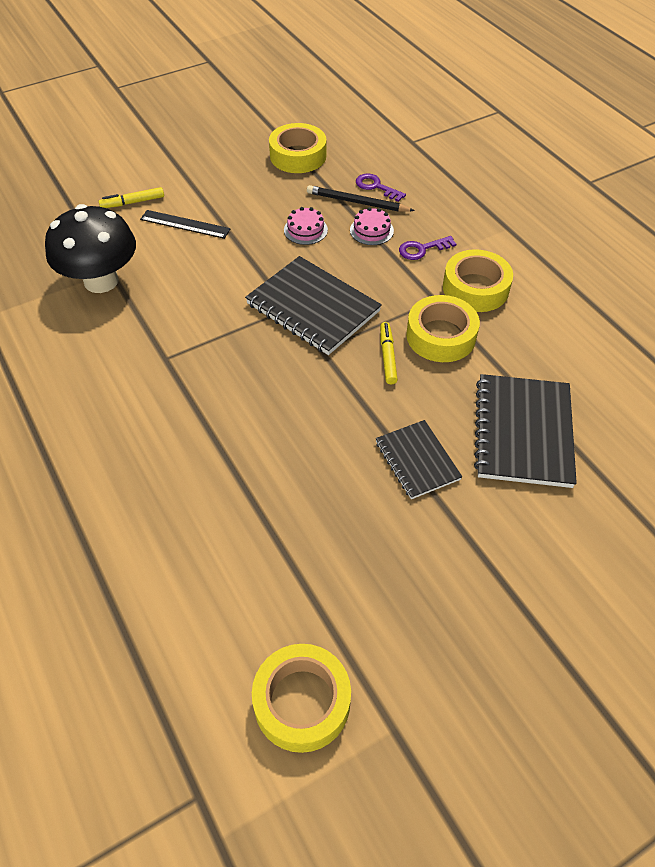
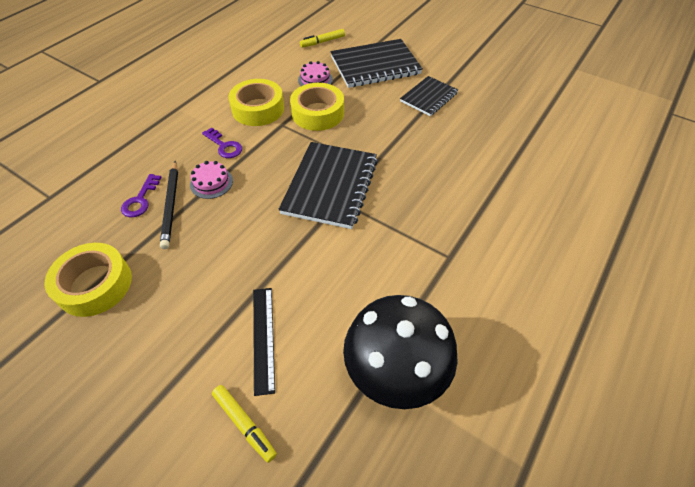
camera: 115 degrees left, 0 degrees up
yellow tape [252,644,351,753] -> none
pink cake [284,207,328,245] -> pink cake moved to [298,61,333,86]
yellow marker [380,322,398,384] -> yellow marker moved to [300,29,345,47]

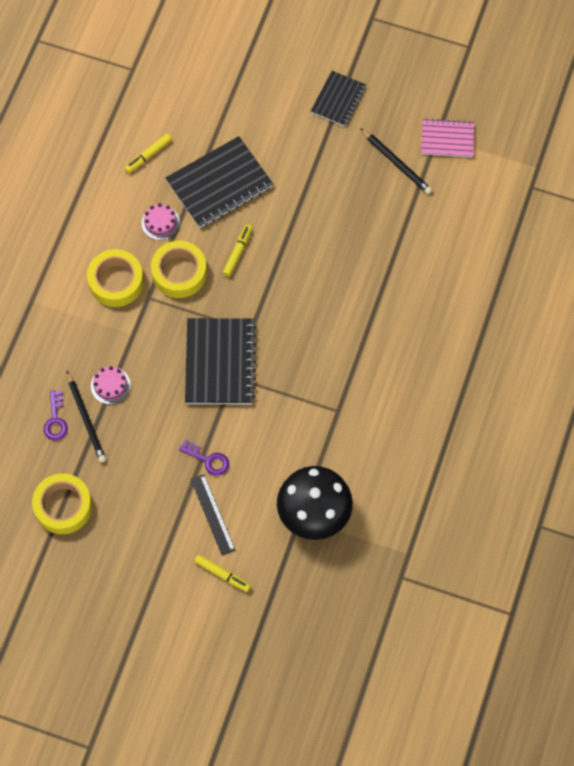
camera: 15 degrees left, 15 degrees up
purple key [202,127,242,158] -> purple key moved to [179,440,229,476]
black notebook [400,76,458,116] -> black notebook moved to [311,71,366,126]
none -> yellow marker [223,225,252,277]
none -> black pencil [360,128,432,194]
none -> pink notebook [421,118,474,157]

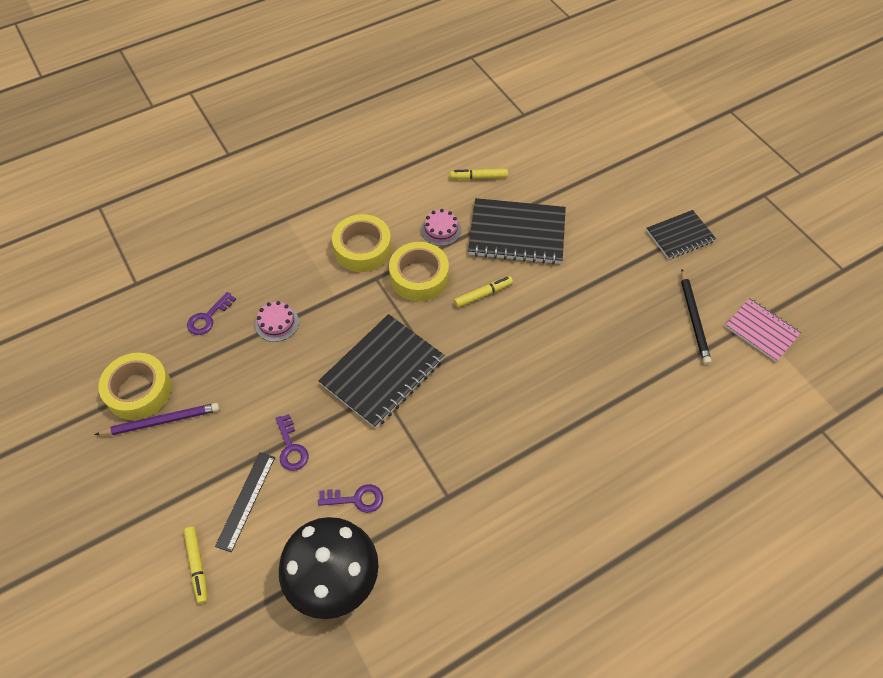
camera: 40 degrees right, 10 degrees down
black pencil [67,371,106,463] -> none
none -> purple pencil [95,403,220,435]
none -> purple key [318,484,383,513]

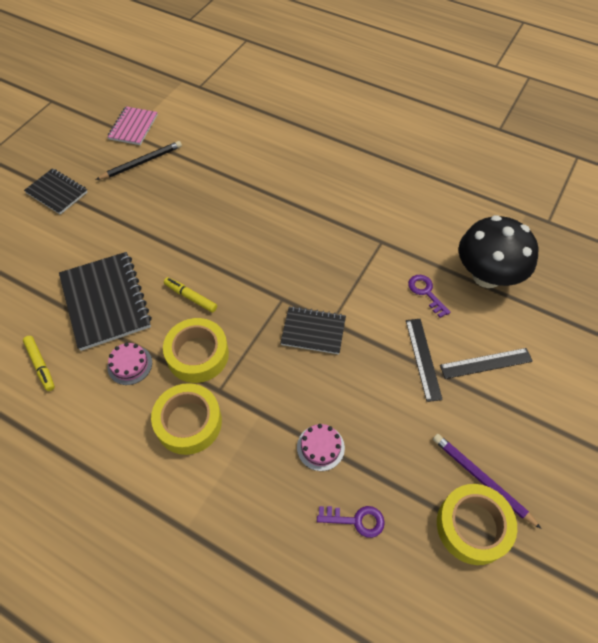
camera: 120 degrees left, 0 degrees up
yellow marker [184,527,208,604] -> none
purple key [276,414,308,471] -> black ruler [406,319,443,402]
black notebook [319,314,444,428] -> black notebook [280,306,346,354], size x0.60

